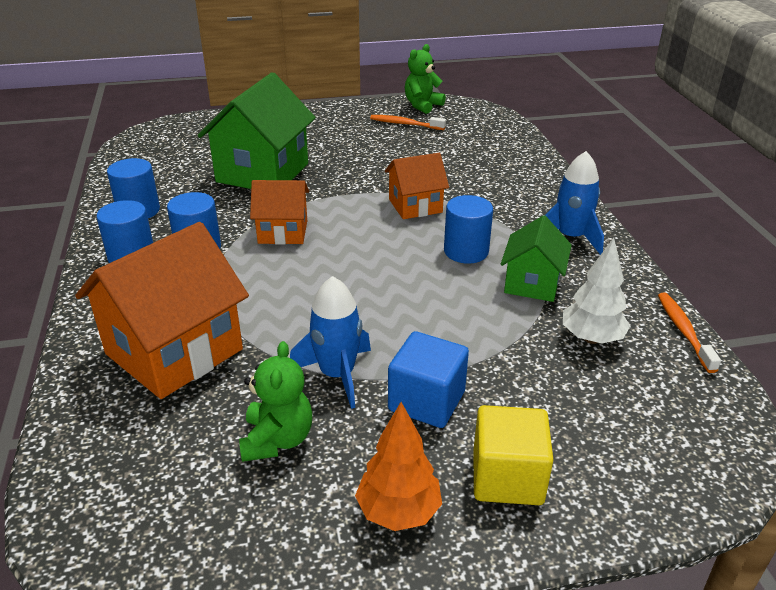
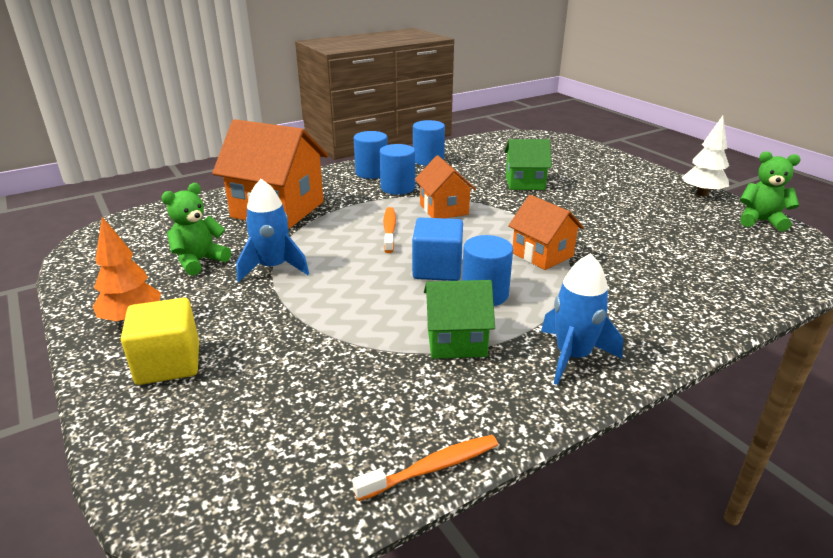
camera: 70 degrees right, 5 degrees down
green house [198,72,316,189] -> green house [504,139,552,190], size x0.57
green teddy bear [239,341,312,462] -> green teddy bear turned 150 degrees clockwise [161,183,231,276]
orange toothbrush [370,115,446,130] -> orange toothbrush moved to [383,207,396,253]
blue cube [388,331,469,428] -> blue cube moved to [412,218,463,281]
white tree [563,238,630,344] -> white tree moved to [682,116,729,196]

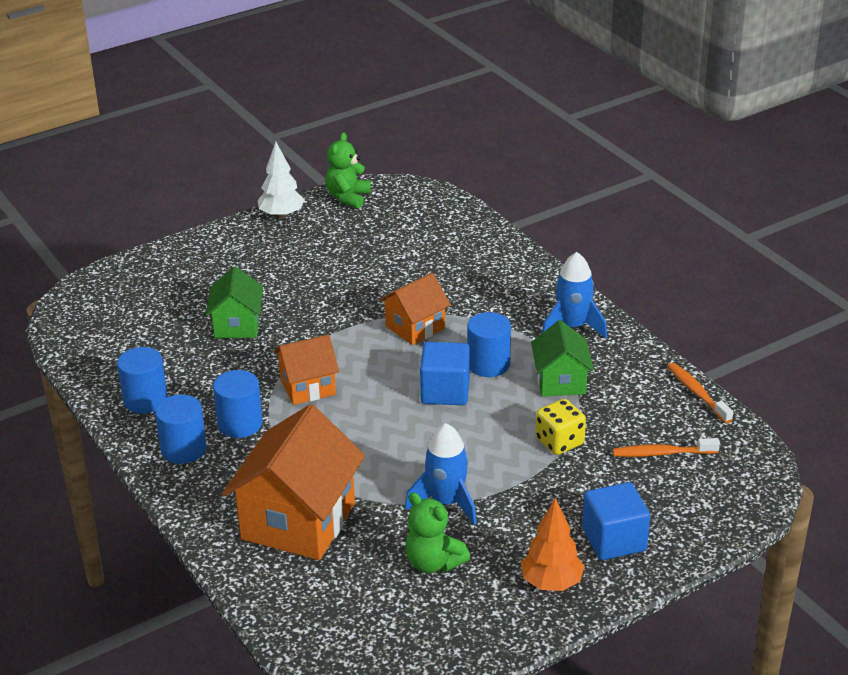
camera: 90 degrees left, 5 degrees up
yellow cube [121,298,199,385] -> blue cube [582,482,650,560]
orange toothbrush [383,207,396,253] -> orange toothbrush moved to [613,438,720,457]
none -> yellow dice [536,399,586,455]

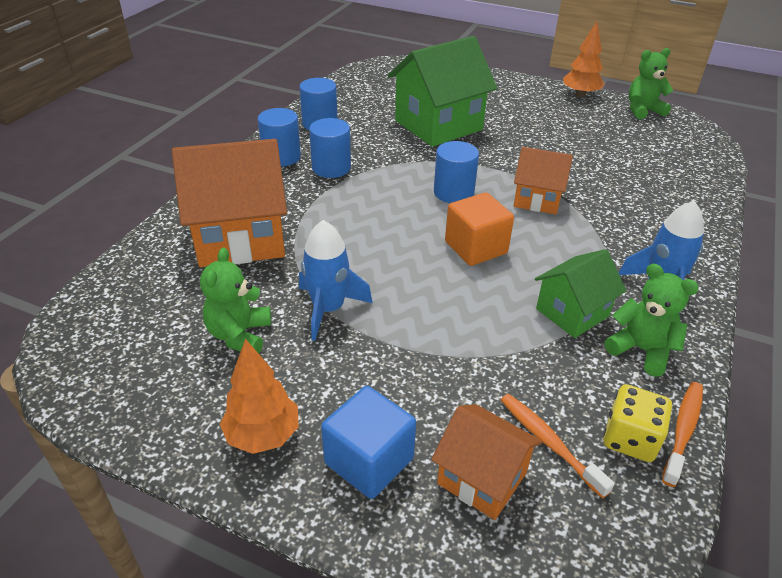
camera: 55 degrees right, 5 degrees up
green house [206,266,263,338] -> green house [388,36,497,147], size x1.76
white tree [258,142,305,219] -> orange tree [563,21,604,97]
orange house [274,334,339,405] -> orange house moved to [431,404,543,520]
blue cube [420,342,470,405] -> orange cube [445,192,514,266]
blue cylinder [467,312,511,377] -> blue cylinder moved to [434,141,479,203]
yellow dice [536,399,586,455] -> yellow dice moved to [603,384,672,462]
none -> green teddy bear [605,264,699,377]

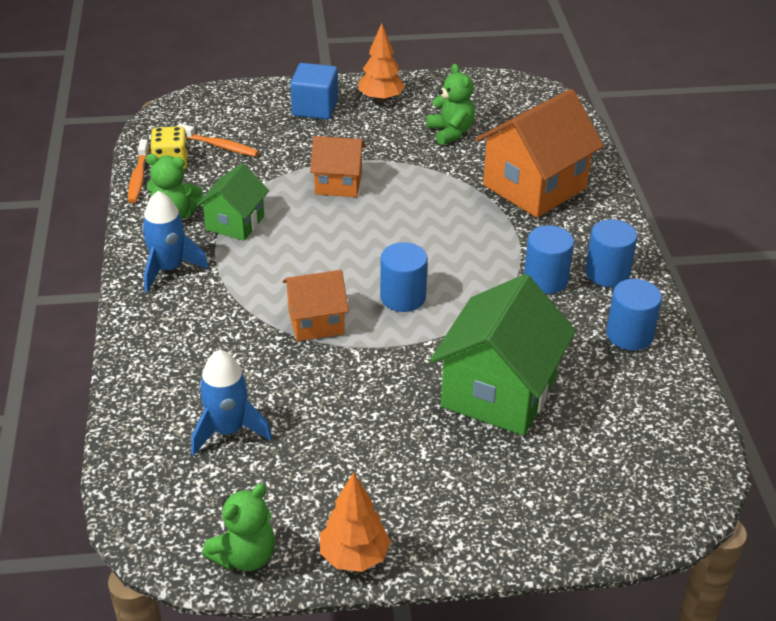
camera: 150 degrees right, 0 degrees up
blue rocket [299,220,373,341] -> blue rocket moved to [191,350,272,456]
orange house [431,404,543,520] -> orange house moved to [310,136,365,197]
orange cube [445,192,514,266] -> none

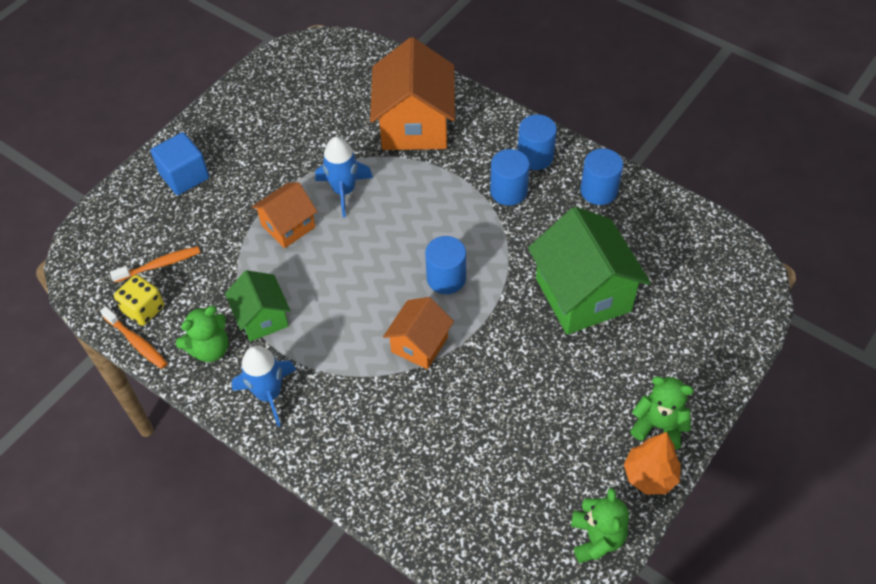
camera: 45 degrees left, 15 degrees up
blue rocket [191,350,272,456] -> blue rocket moved to [315,137,373,217]
orange tree [358,23,405,102] -> none
green teddy bear [426,64,475,145] -> green teddy bear moved to [630,376,694,450]

